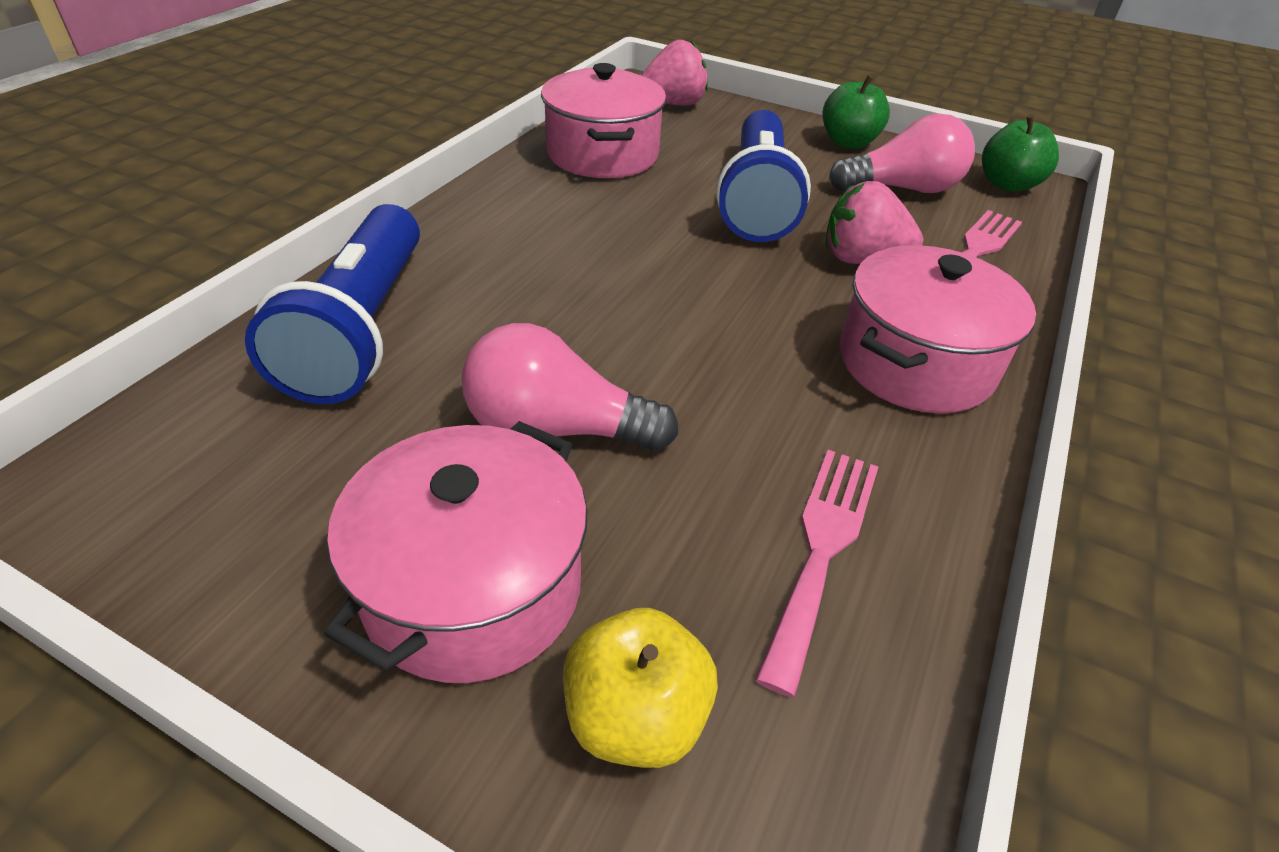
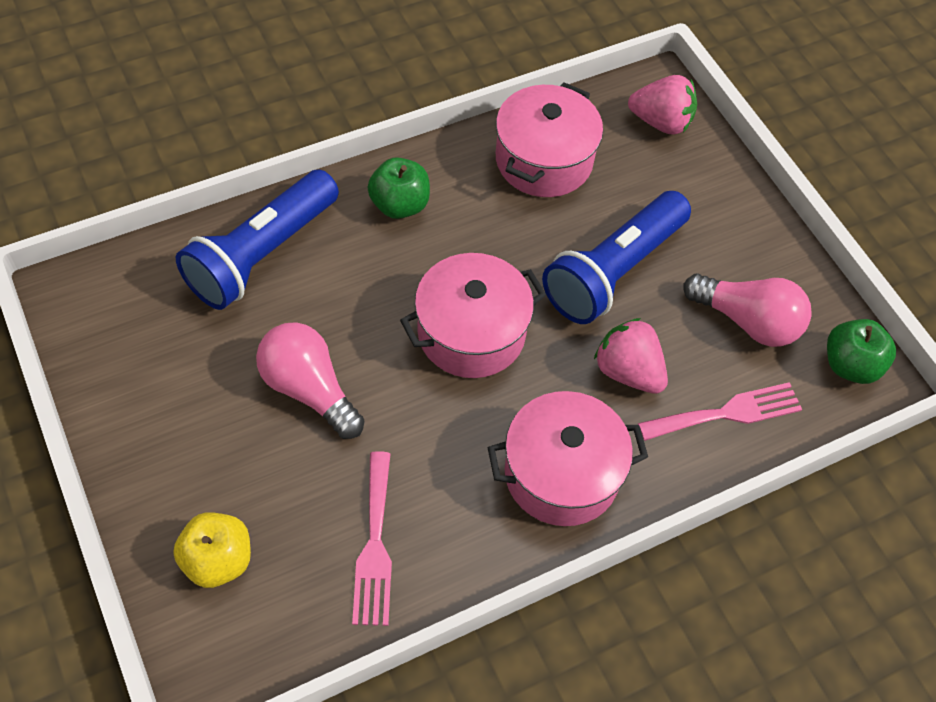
camera: 35 degrees right, 15 degrees up
pink pot [324,421,588,683] -> pink pot moved to [400,253,546,378]
pink fork [755,450,878,697] -> pink fork turned 120 degrees clockwise [352,451,392,626]
green apple [822,75,890,149] -> green apple moved to [367,157,430,219]

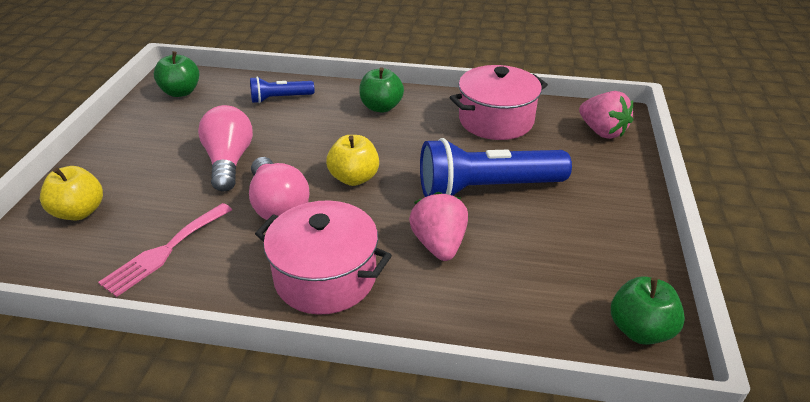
camera: 40 degrees right, 20 degrees down
blue flashlight [176,170,339,310] -> blue flashlight [250,77,314,103], size x0.52
pink pot [400,253,546,378] -> yellow apple [326,135,379,186]
pink fork [638,382,802,441] -> none
pink light bulb [683,273,812,347] -> pink light bulb moved to [249,157,309,220]
none -> green apple [154,51,199,97]

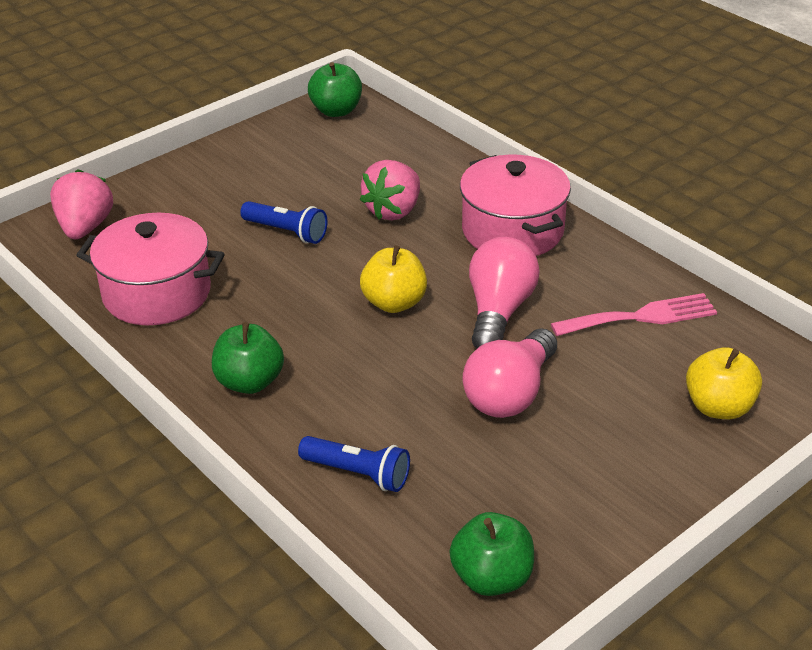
camera: 140 degrees left, 0 degrees up
blue flashlight [420,138,572,197] -> blue flashlight [240,201,328,244], size x0.52

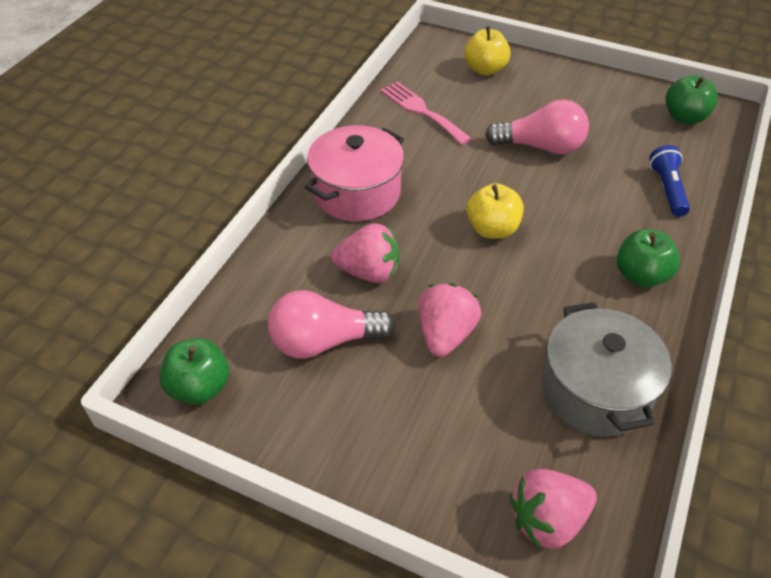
camera: 115 degrees left, 10 degrees up
pink pot [76,213,225,325] -> grey pot [541,302,672,437]
blue flashlight [240,201,328,244] -> pink strawberry [418,283,481,357]
pink light bulb [469,237,540,348] -> pink light bulb moved to [268,290,395,359]

